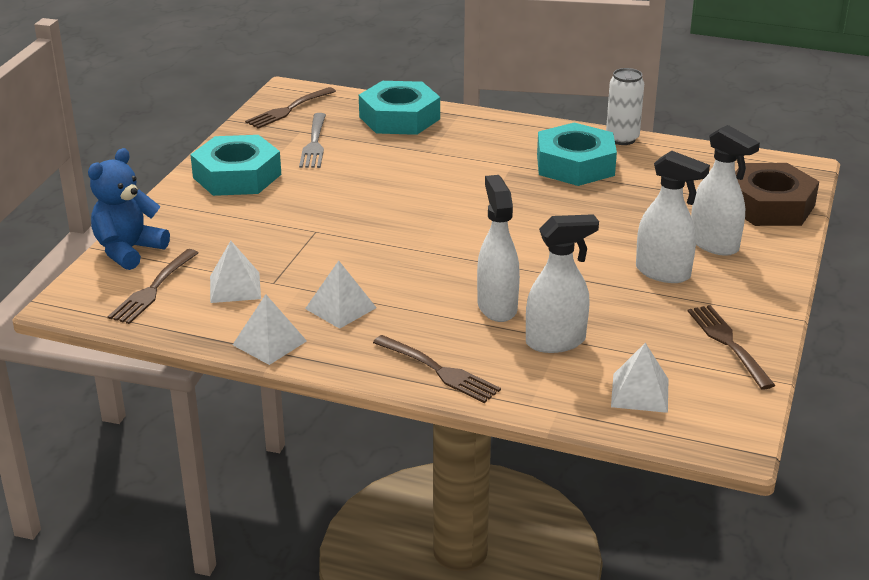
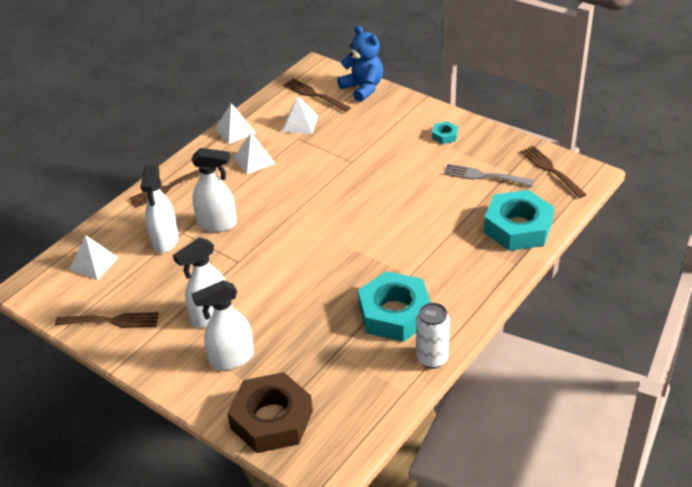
camera: 110 degrees right, 10 degrees up
turquoise nut [190,135,281,196] -> turquoise nut [432,121,458,144], size x0.43

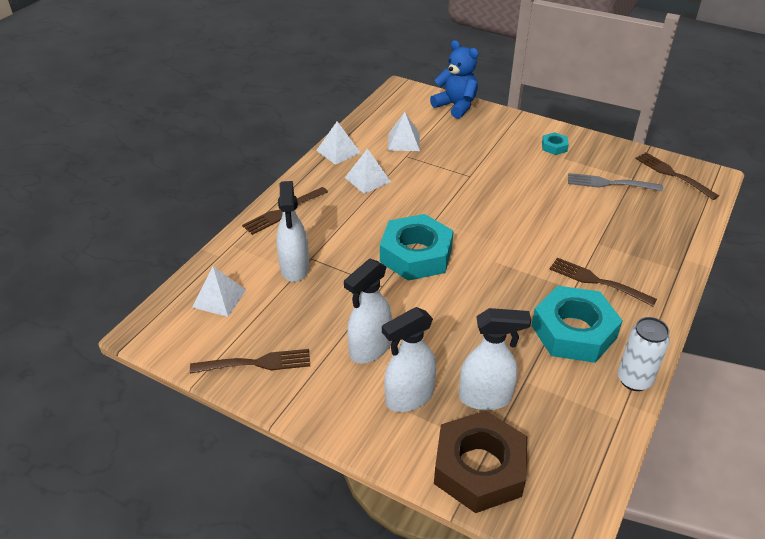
camera: 10 degrees left, 0 degrees up
white spray bottle [191,148,237,232] -> white spray bottle moved to [459,308,531,410]
brown fork [283,79,351,112] -> brown fork moved to [549,257,657,306]
turquoise nut [484,190,554,251] -> turquoise nut moved to [380,214,453,281]

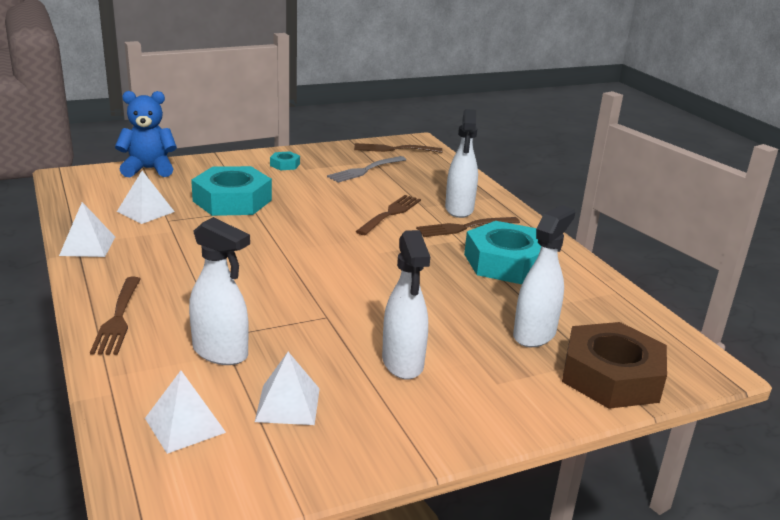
camera: 55 degrees left, 15 degrees down
brown fork [190,349,310,374] -> brown fork moved to [356,195,421,235]
white pyramid [345,148,391,194] -> white pyramid moved to [255,352,320,425]
turquoise nut [380,214,453,281] -> turquoise nut moved to [191,166,272,216]
white spray bottle [382,307,436,412] -> white spray bottle moved to [445,109,478,218]
white can [618,317,670,391] -> none

